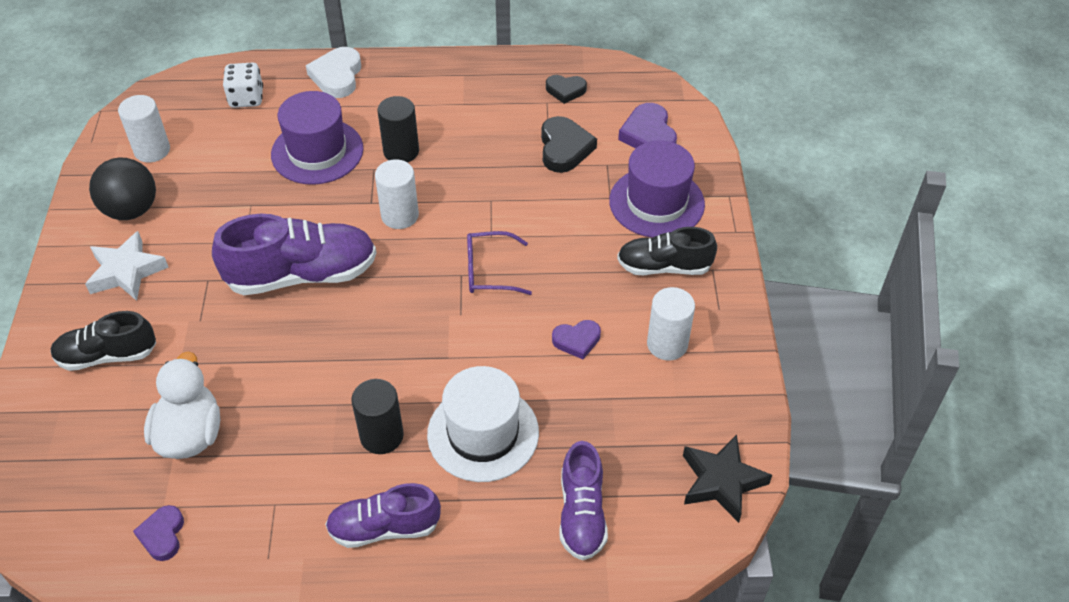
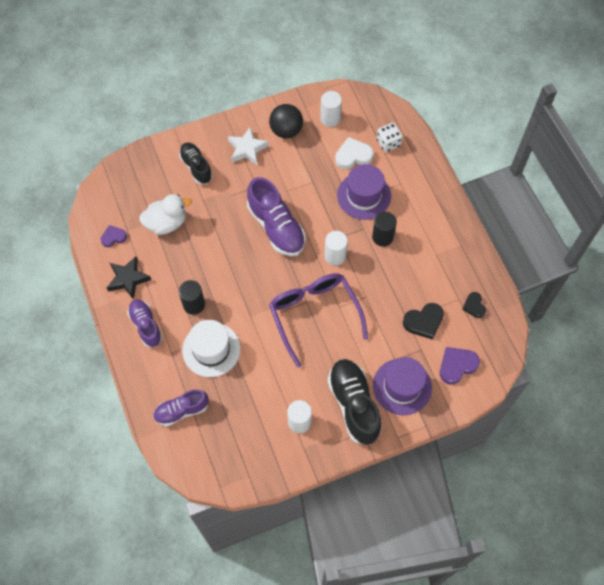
camera: 70 degrees right, 15 degrees up
white heart [306,47,361,98] -> white heart moved to [335,137,374,169]
purple glasses [467,231,532,295] -> purple glasses [269,273,368,368], size x1.97
purple heart [552,320,601,359] -> none
black shoe [617,227,717,275] -> black shoe [327,359,382,445], size x1.59
black star [683,434,772,523] -> black star moved to [107,256,151,300]

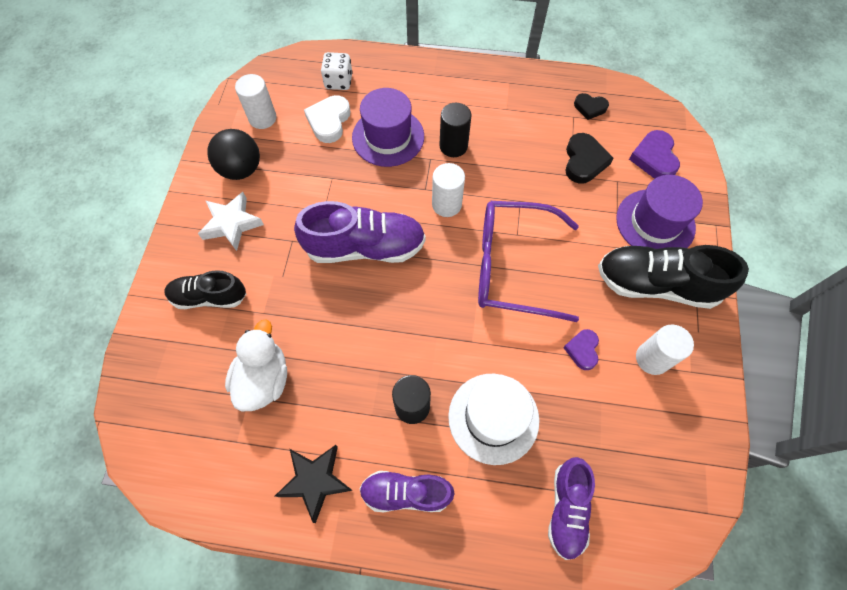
camera: 60 degrees left, 0 degrees up
purple heart [101,225,127,247] -> purple heart moved to [563,329,599,370]

